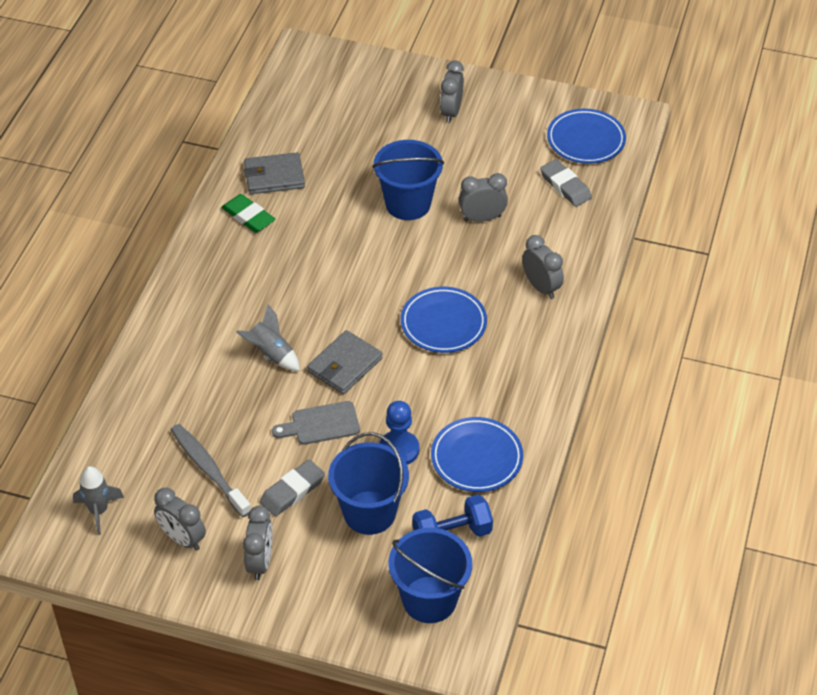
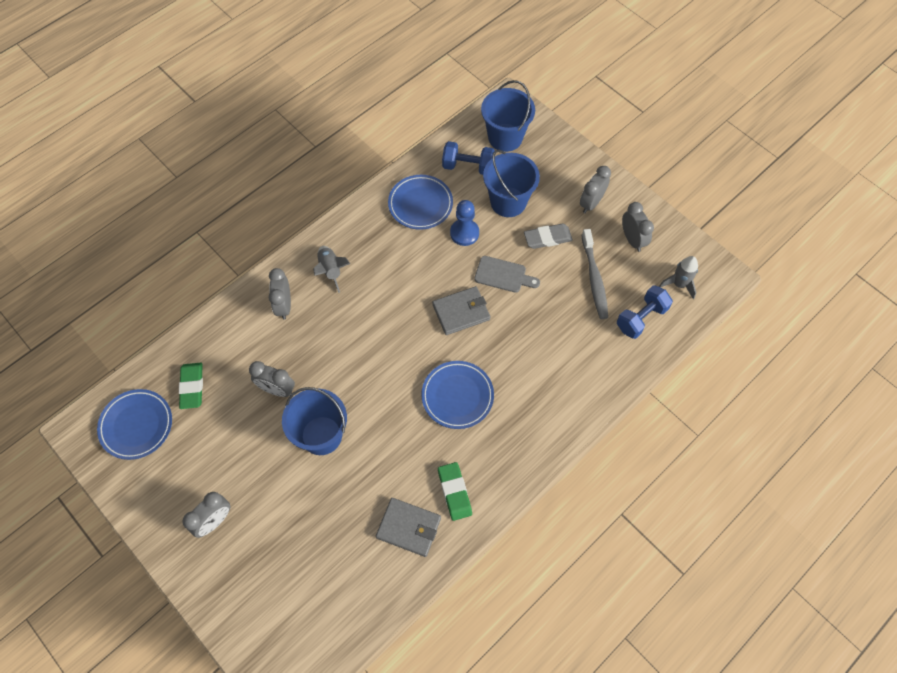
camera: 150 degrees left, 15 degrees up
grey rocket [236,304,300,371] -> grey rocket moved to [313,246,350,293]
blue plate [401,287,487,353] -> blue plate moved to [421,361,494,429]
grey eraser [540,159,592,207] -> green eraser [179,363,203,409]
none -> blue dumbbell [617,285,673,339]

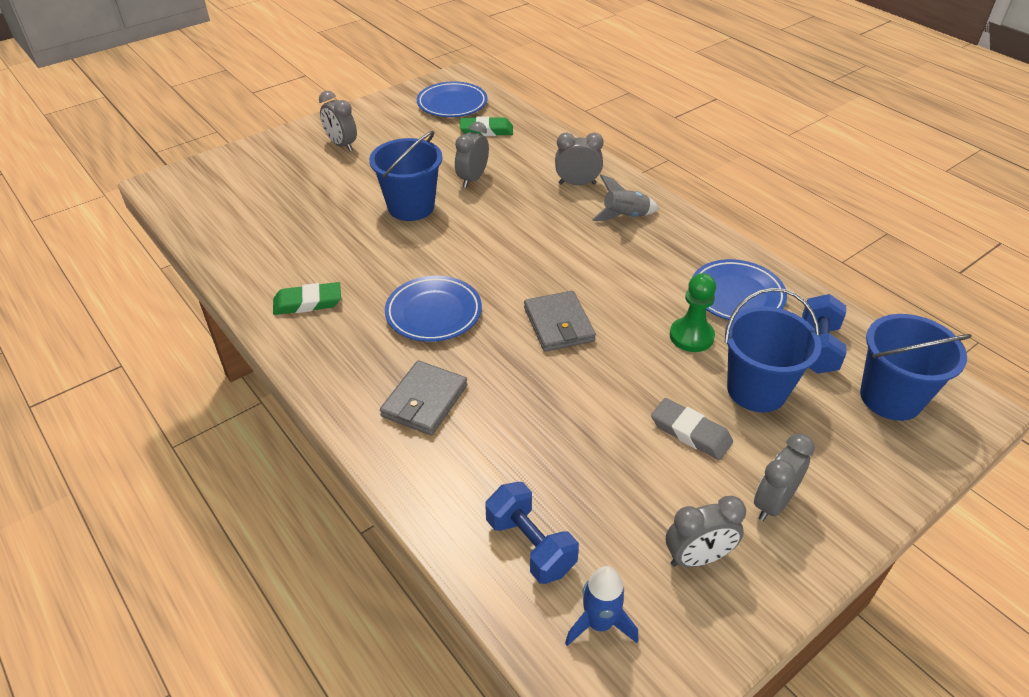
camera: 95 degrees right, 20 degrees down
grey wallet [376,498,441,557] -> grey wallet moved to [380,361,467,436]
blue pawn [450,200,479,246] -> green pawn [670,273,716,352]
grey cutting board [474,256,540,293] -> none
grey eraser [524,224,573,249] -> grey eraser turned 45 degrees counterclockwise [651,398,733,460]
grey clock [580,166,611,213] -> grey clock turned 90 degrees counterclockwise [754,434,815,521]
grey toothbrush [582,229,608,319] -> none
grey rocket [659,256,698,299] -> blue rocket [565,566,638,646]

